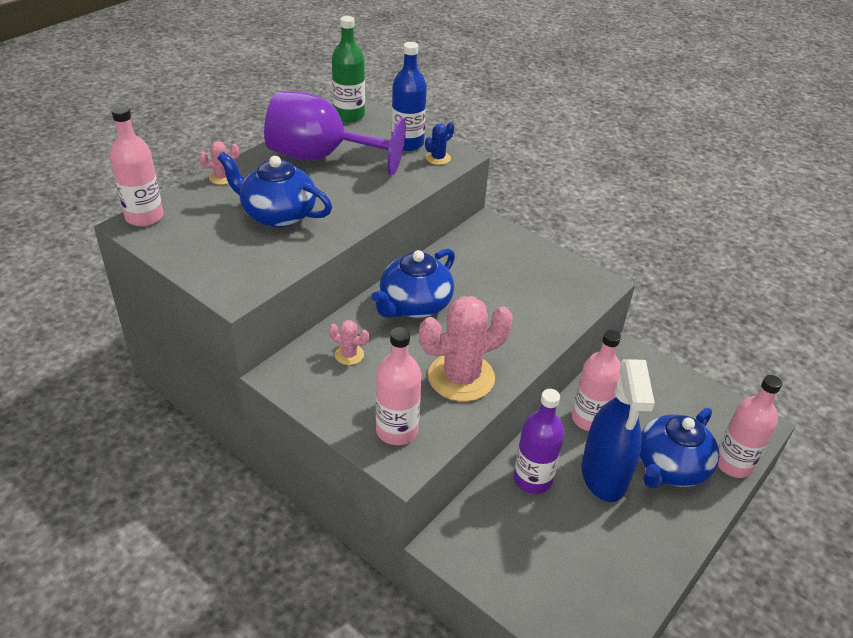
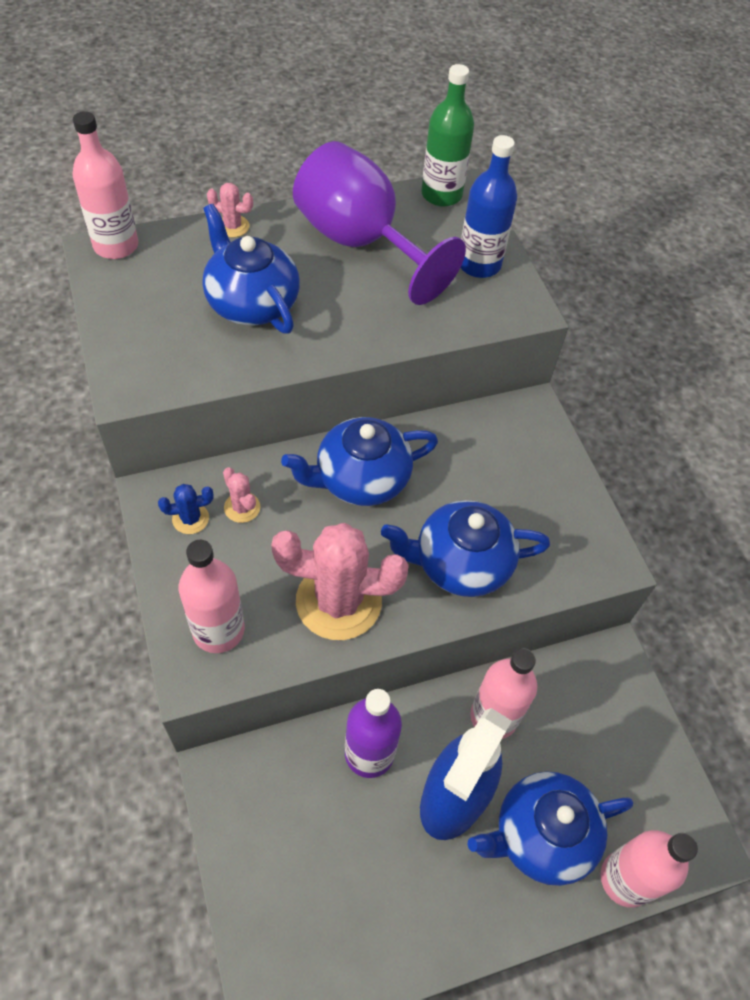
camera: 30 degrees right, 15 degrees up
blue cactus [425,122,454,165] -> blue cactus moved to [158,484,214,534]
none -> blue teapot [381,500,550,597]

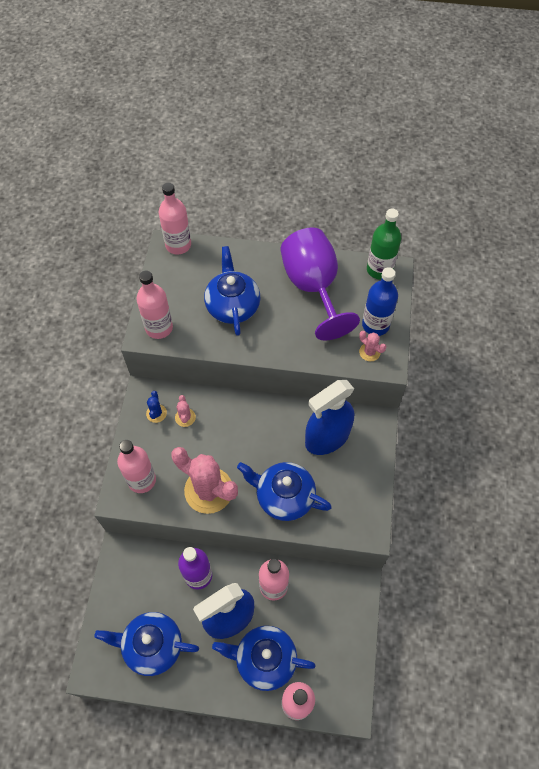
camera: 30 degrees right, 5 degrees up
blue cactus [158,484,214,534] -> blue cactus turned 75 degrees clockwise [146,391,167,423]
pink cactus [207,183,253,237] -> pink cactus moved to [359,331,386,361]
blue teapot [281,417,438,506] -> blue teapot moved to [94,612,199,676]
none -> pink bottle [136,271,173,339]
none -> blue spray bottle [305,380,354,455]

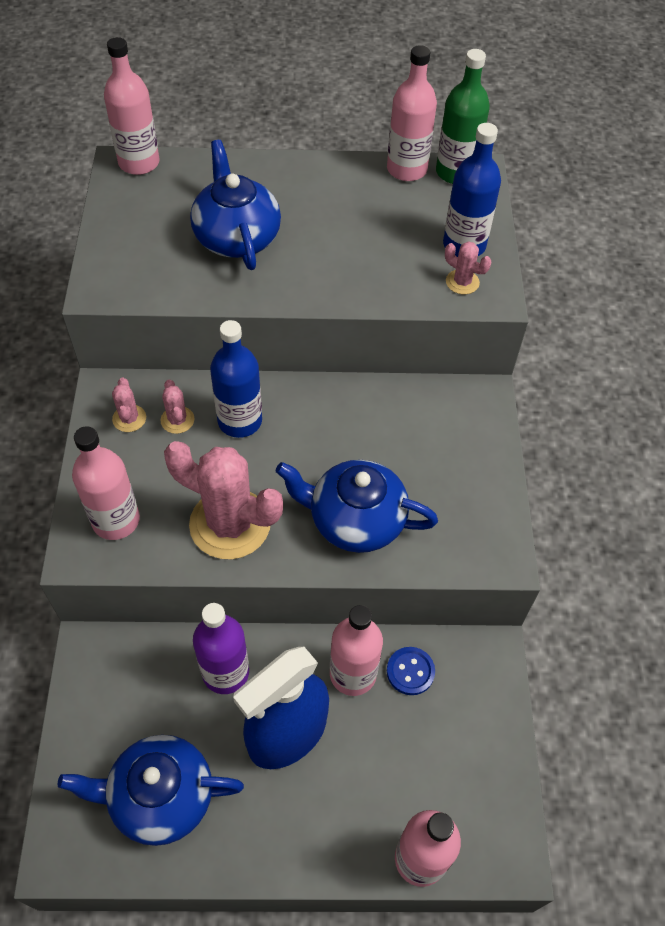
camera: 10 degrees left, 5 degrees down
pink bottle [136,271,173,339] -> pink bottle moved to [387,45,437,181]
blue cactus [146,391,167,423] -> pink cactus [112,378,146,432]
blue teapot [212,626,316,691] -> none
purple goblet [280,227,360,341] -> none
blue spray bottle [305,380,354,455] -> none
none -> blue bottle [210,320,262,438]
none -> blue button [387,647,435,695]

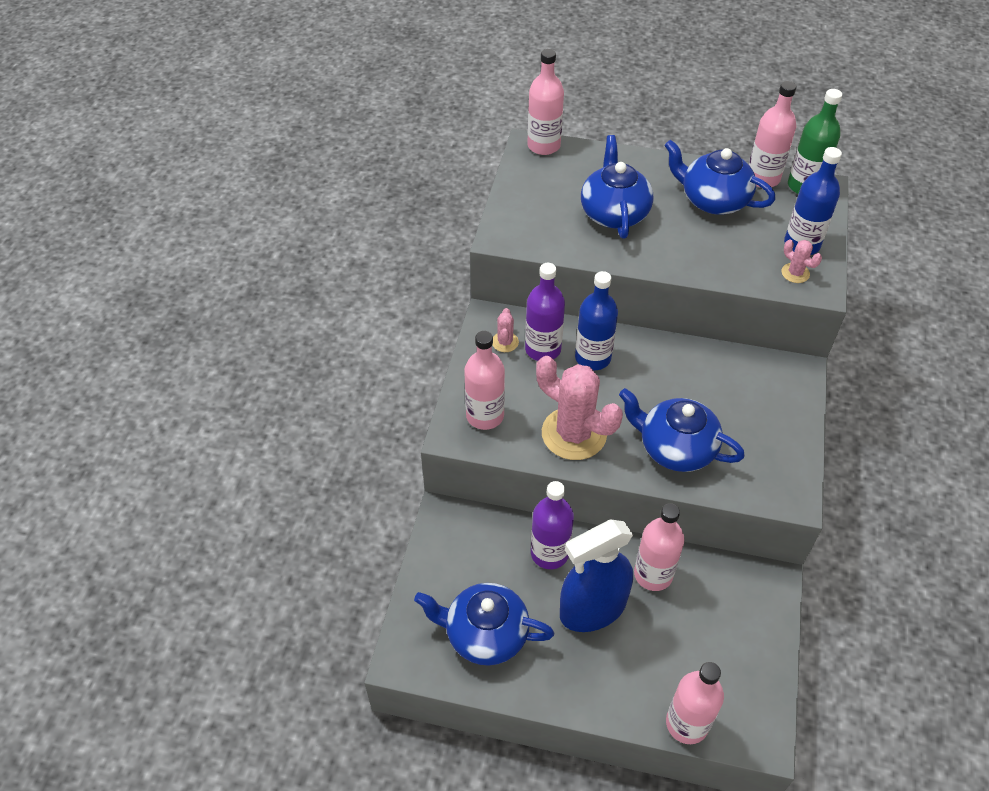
camera: 15 degrees right, 5 degrees down
pink cactus [161,380,195,434] -> purple bottle [525,263,565,361]
blue button [387,647,435,695] -> none
none -> blue teapot [664,140,776,215]

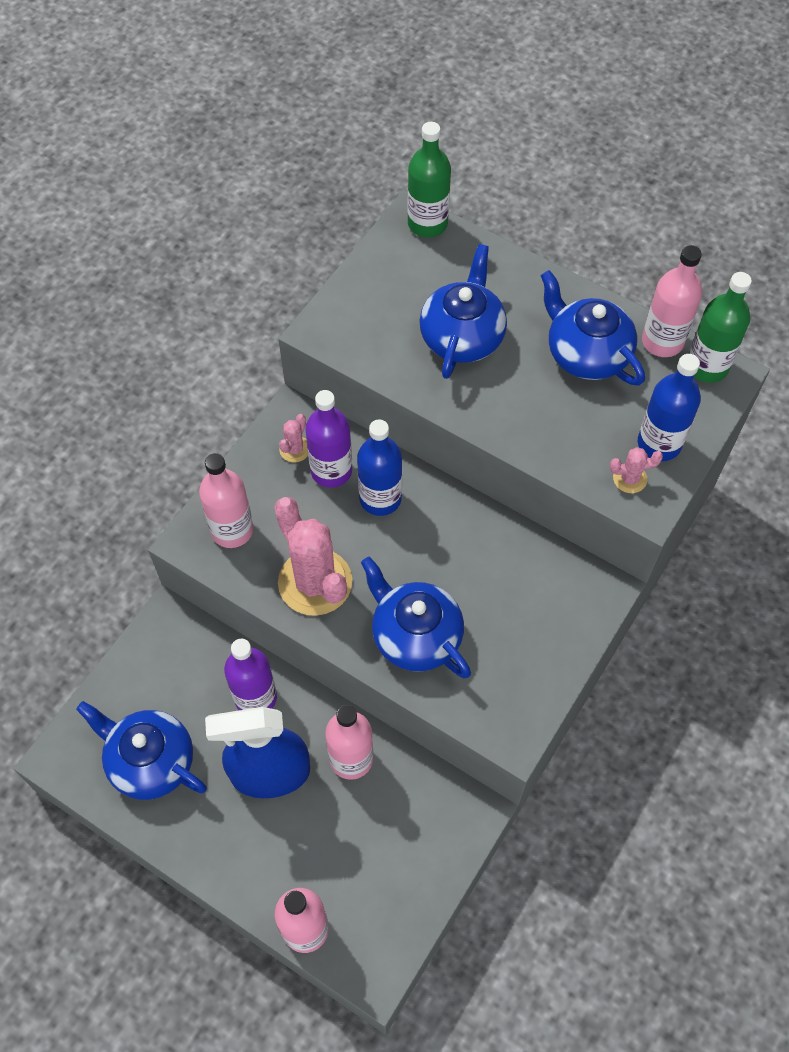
camera: 20 degrees right, 10 degrees up
pink bottle [527,49,564,155] -> green bottle [407,122,451,238]
pink cactus [781,240,822,283] -> pink cactus turned 75 degrees counterclockwise [610,447,663,493]

